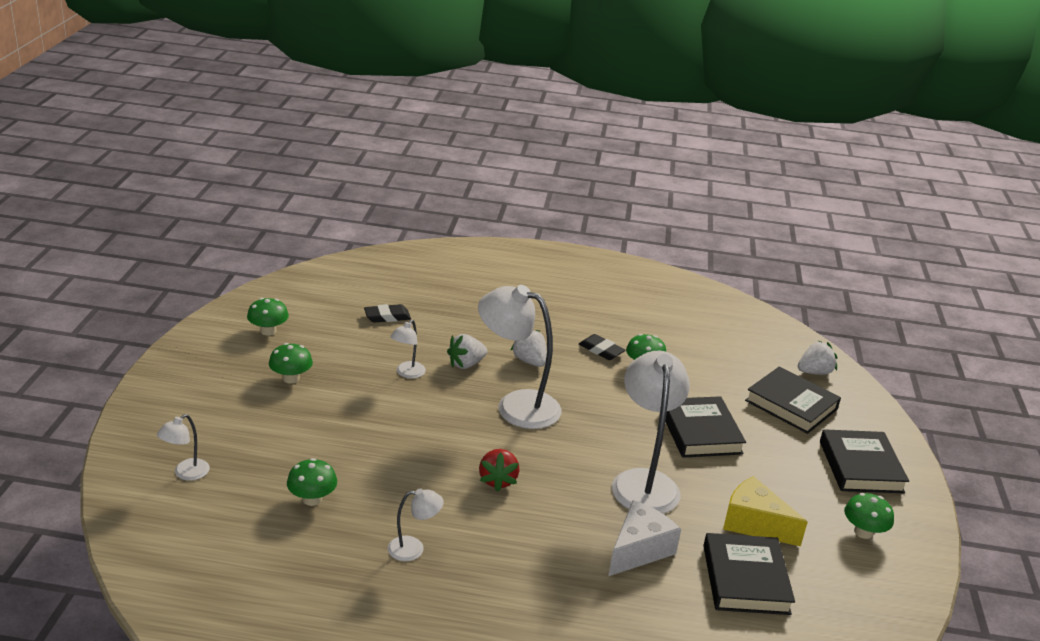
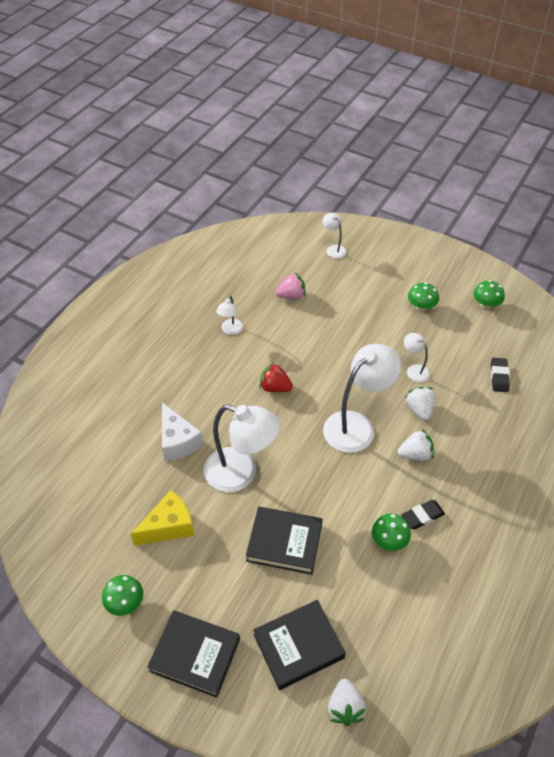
camera: 115 degrees right, 20 degrees up
green mushroom [287,458,337,506] -> pink strawberry [275,273,305,299]
black book [703,533,795,615] -> none

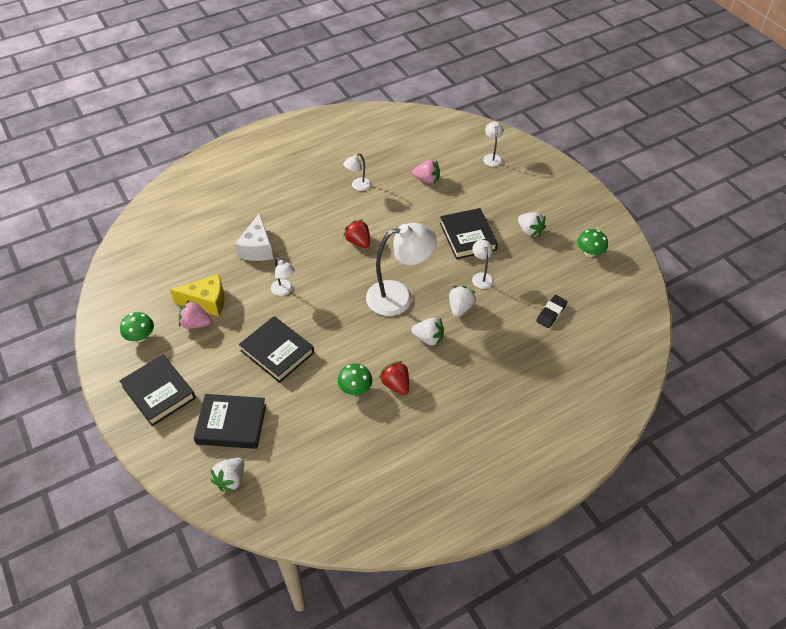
camera: 30 degrees right, 0 degrees up
white lamp [204,404,280,492] -> white lamp [271,258,295,296], size x0.47
black eraser [401,500,445,529] -> red strawberry [379,361,409,395]
green mushroom [408,282,439,311] -> white strawberry [518,212,546,237]
none -> pink strawberry [179,300,212,329]
none -> black book [440,208,498,259]

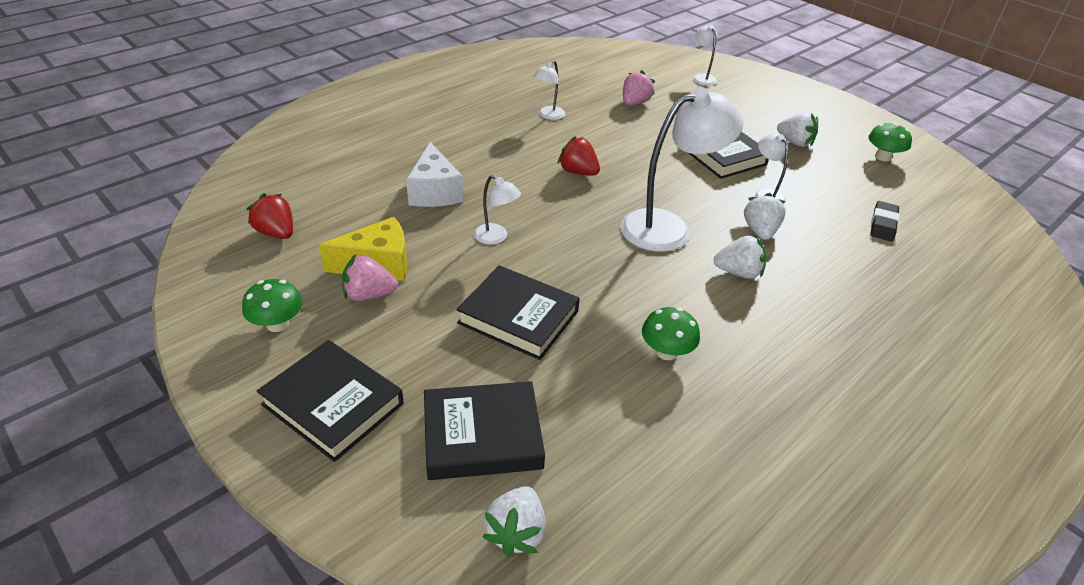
camera: 15 degrees left, 10 degrees down
red strawberry [379,361,409,395] -> red strawberry moved to [246,193,293,239]
pink strawberry [412,160,440,184] -> pink strawberry turned 60 degrees counterclockwise [623,70,655,106]

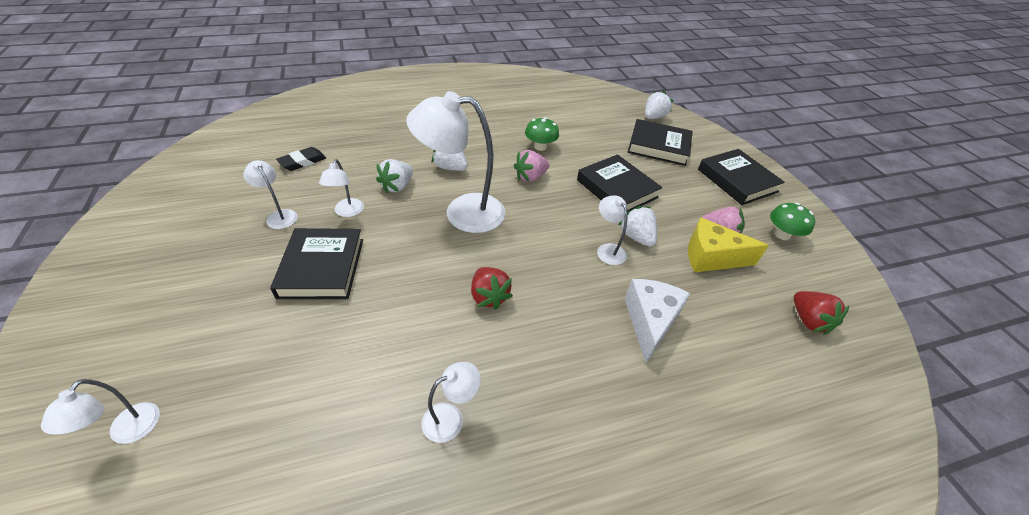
camera: 155 degrees left, 5 degrees up
pink strawberry [623,70,655,106] -> pink strawberry moved to [514,150,550,182]
white strawberry [777,112,818,147] -> white strawberry moved to [618,206,657,247]
green mushroom [868,122,912,162] -> none
none -> white lamp [243,160,298,229]

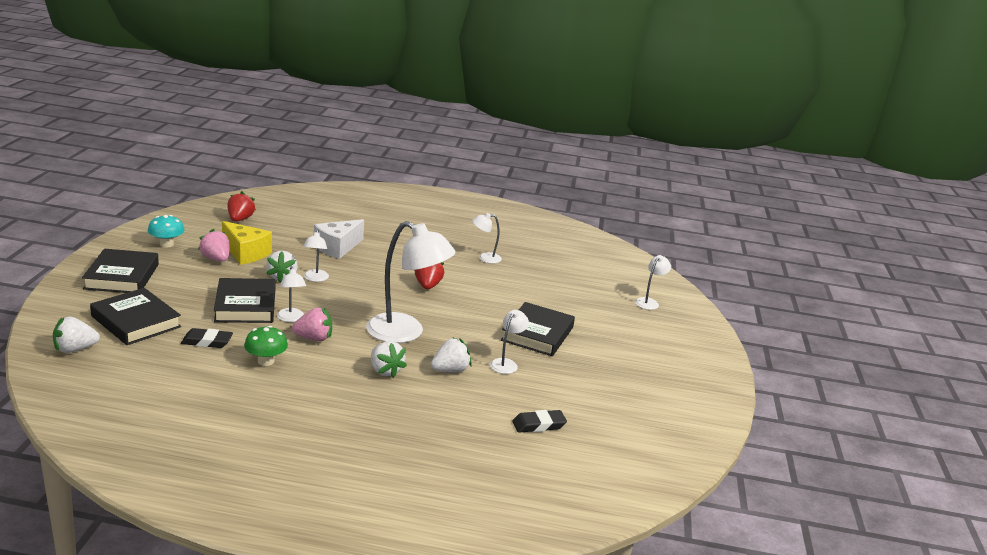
camera: 155 degrees left, 20 degrees down
white lamp [243,160,298,229] -> white lamp moved to [277,266,306,322]
green mushroom [770,203,815,240] -> turquoise mushroom [148,215,185,248]
none -> black eraser [181,328,233,348]

